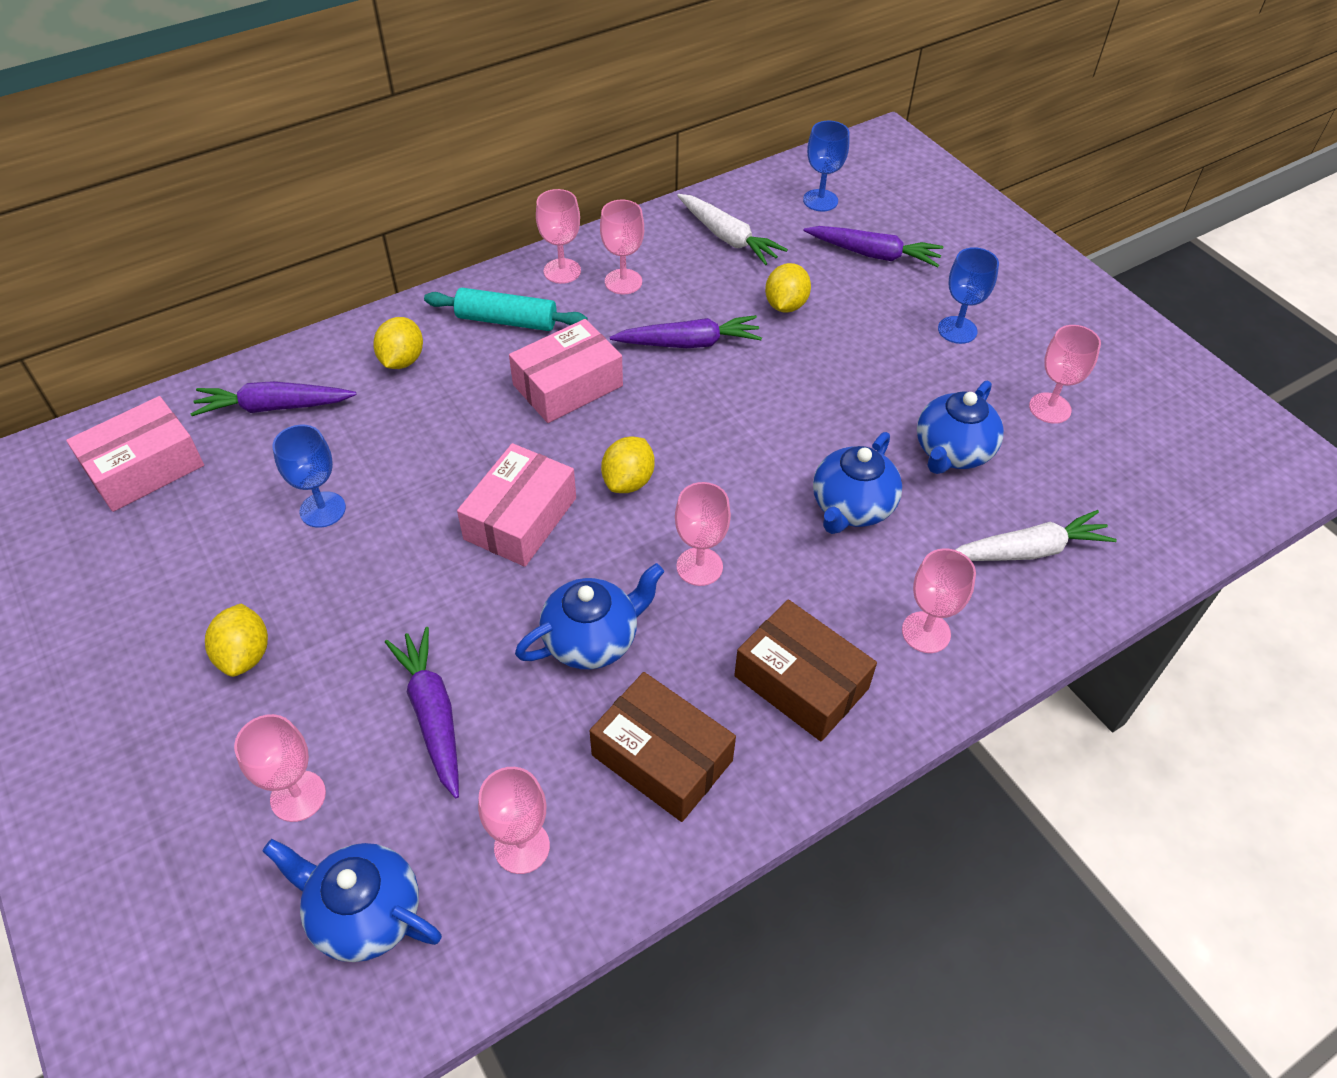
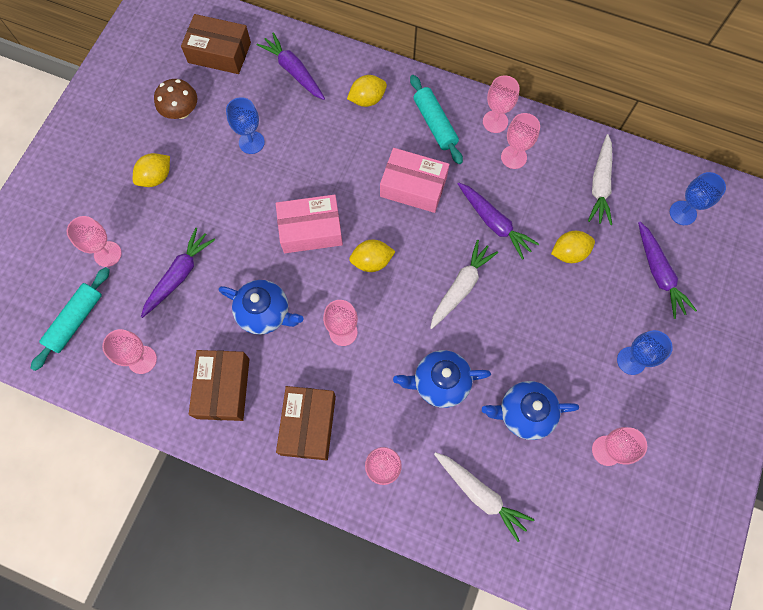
camera: 55 degrees right, 20 degrees up
pink box [66,396,204,512] -> brown box [181,14,251,74]
blue teapot [263,839,442,962] -> turquoise rolling pin [31,267,110,371]
none -> brown mushroom [154,79,198,119]
none -> white carrot [430,240,498,329]

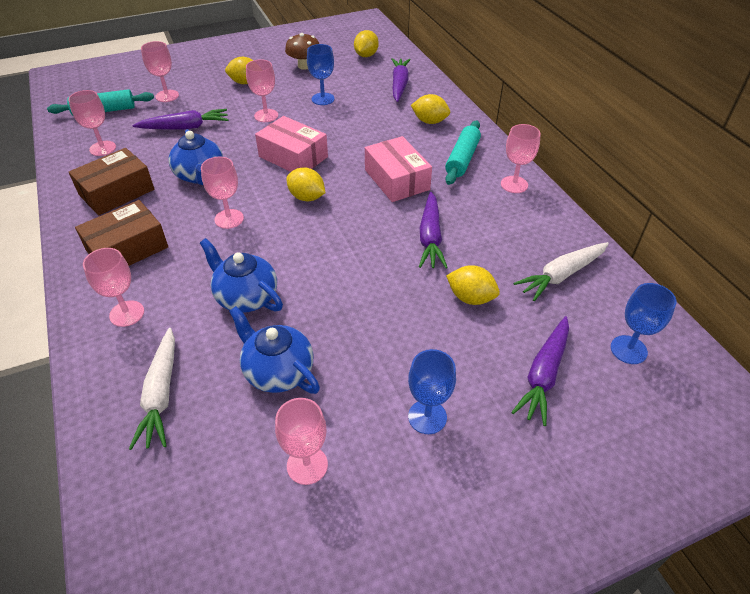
camera: 45 degrees right, 25 degrees down
brown box [181,14,251,74] -> yellow lemon [354,30,379,57]
white carrot [430,240,498,329] -> none
pink goblet [501,113,540,169] -> pink goblet moved to [246,59,278,122]

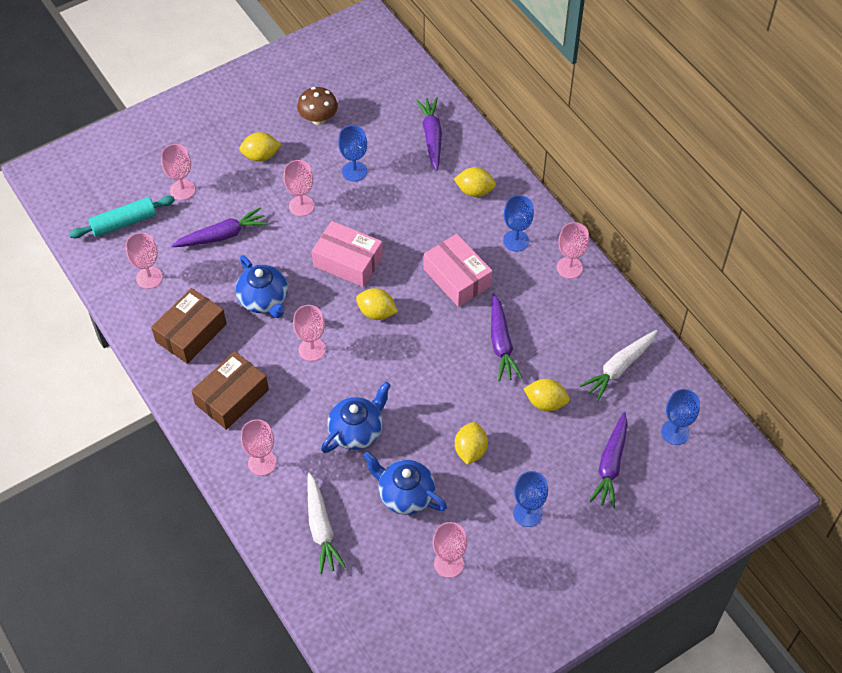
camera: 10 degrees left, 10 degrees up
blue teapot [200,238,283,313] -> blue teapot turned 105 degrees clockwise [321,382,391,453]
yellow lemon [354,30,379,57] -> yellow lemon moved to [455,422,488,465]
turquoise rolling pin [445,120,481,185] -> blue goblet [503,195,534,252]

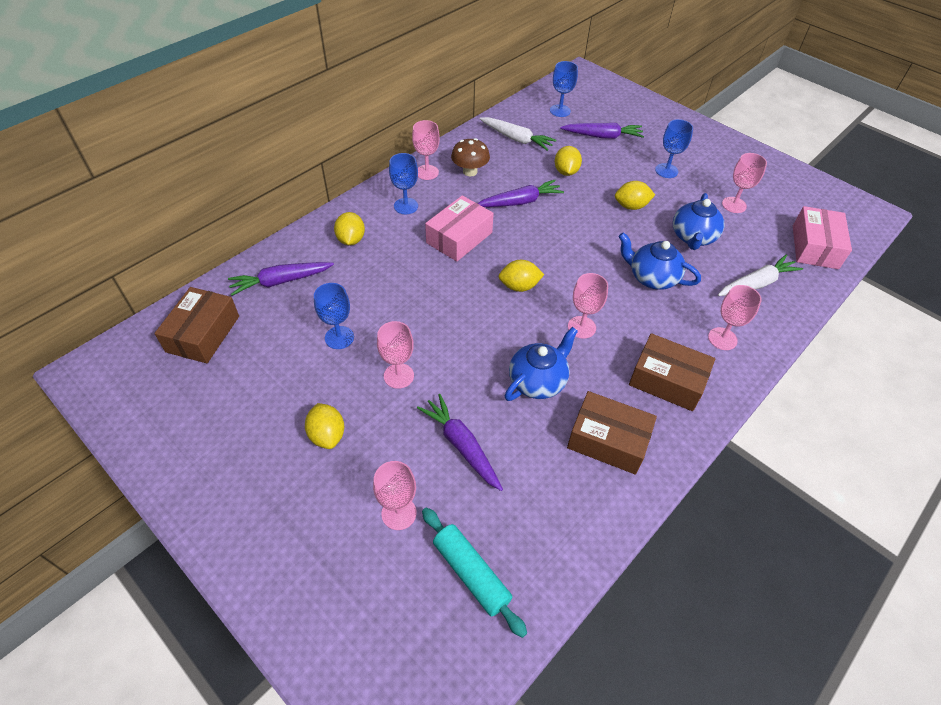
camera: 105 degrees left, 5 degrees down
pink goblet [126,232,163,289] -> none
brown mushroom [297,87,338,125] -> brown mushroom moved to [451,138,490,177]
pink box [312,221,383,287] -> pink box moved to [793,206,852,269]
yellow lemon [356,288,398,320] -> yellow lemon turned 75 degrees clockwise [498,260,544,292]
none -> brown box [154,287,239,363]

